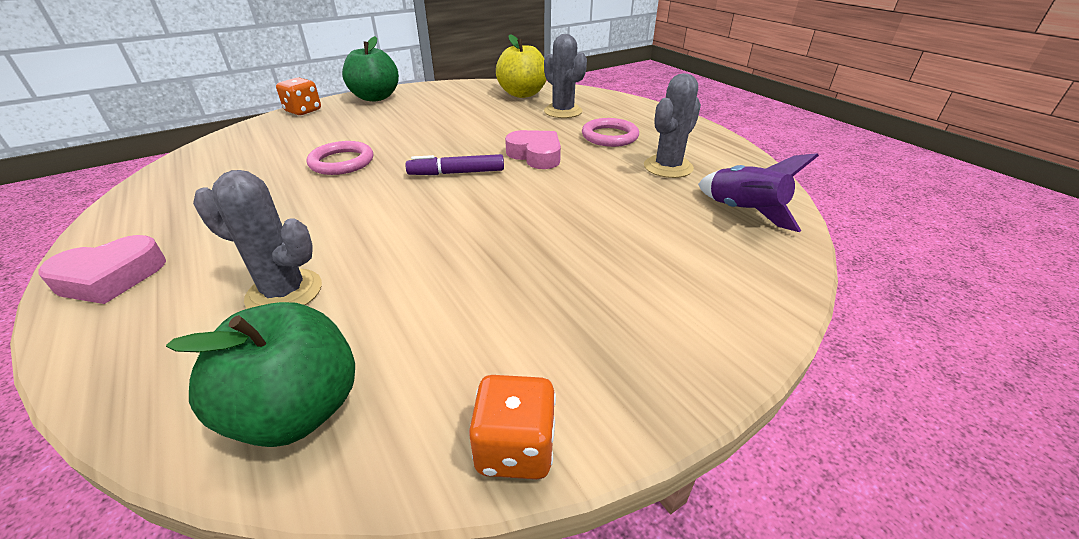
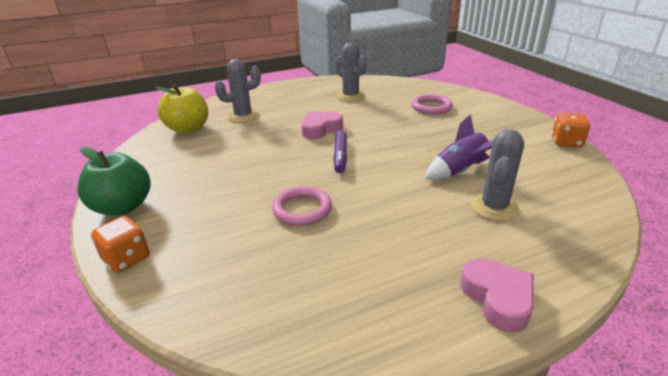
camera: 80 degrees left, 5 degrees down
green apple [166,302,355,447] -> none
pink ring [582,118,639,147] -> pink ring moved to [412,94,453,114]
purple rocket [698,153,819,232] -> purple rocket moved to [425,114,493,180]

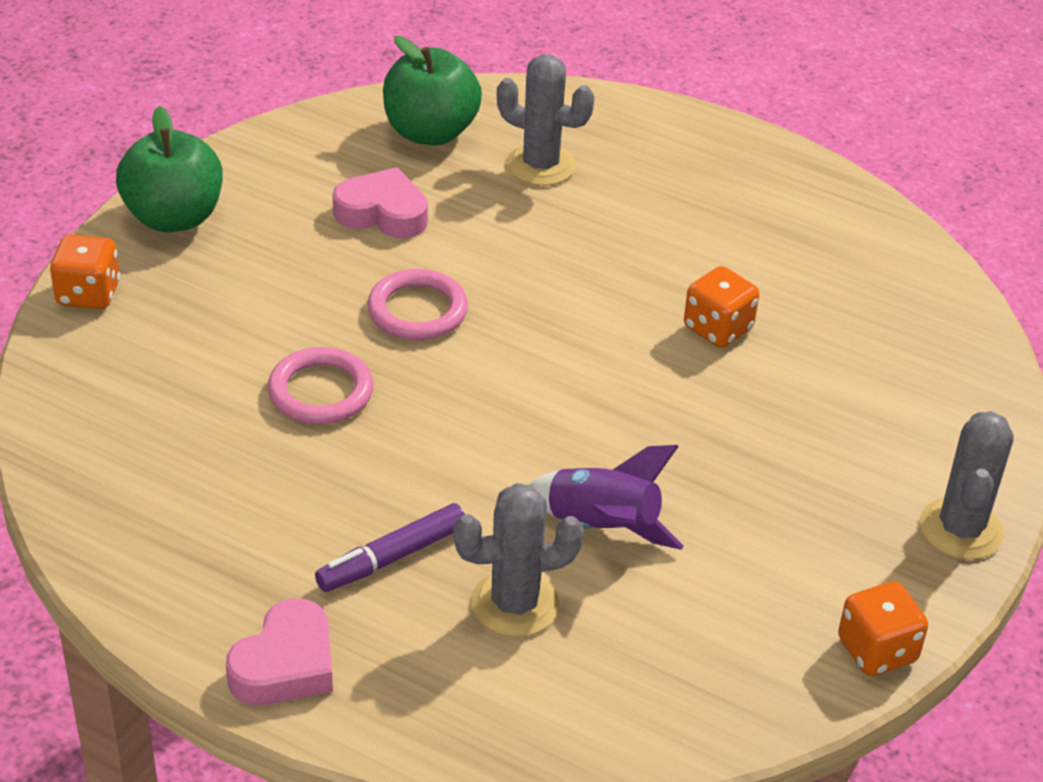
camera: 50 degrees right, 10 degrees up
yellow apple [155,84,208,134] -> green apple [383,36,482,146]
pink heart [302,112,343,139] -> pink heart moved to [333,167,428,238]
purple marker [333,130,347,173] -> purple marker moved to [315,503,465,592]
grey cactus [335,43,367,101] -> grey cactus moved to [920,411,1014,560]
pink ring [412,94,453,114] -> pink ring moved to [368,269,468,340]
none -> orange dice [684,266,759,348]

